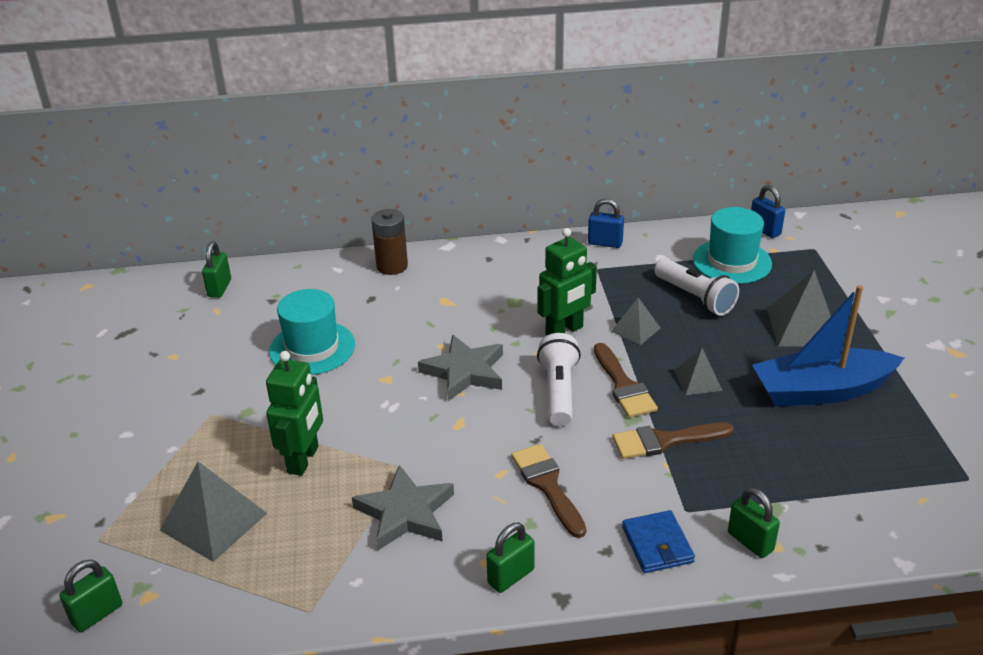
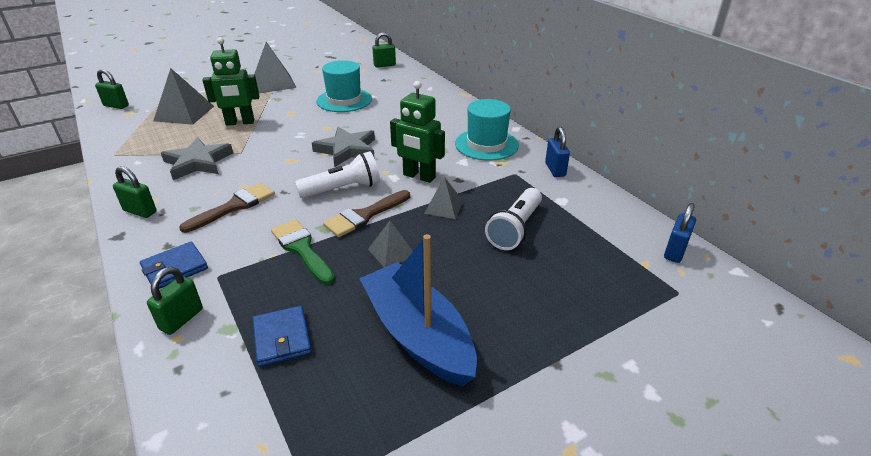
camera: 65 degrees right, 0 degrees up
brown battery [371,209,408,275] -> none
brown brush [612,422,734,459] -> green brush [271,219,335,285]
turquoise hat [693,207,772,284] -> turquoise hat moved to [455,99,519,161]
grey pyramid [767,270,831,347] -> grey pyramid moved to [254,42,297,94]
none -> blue wallet [252,306,312,367]

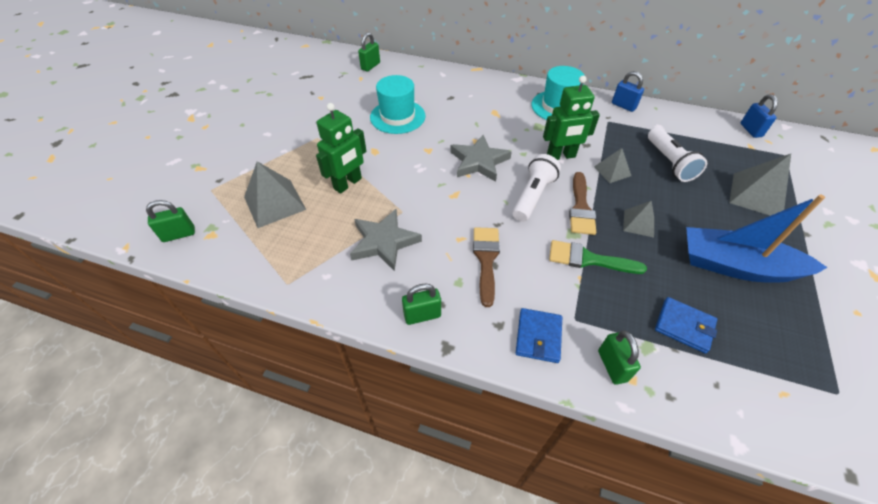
camera: 40 degrees left, 15 degrees up
grey pyramid [254,42,297,94] -> grey pyramid moved to [729,154,791,216]

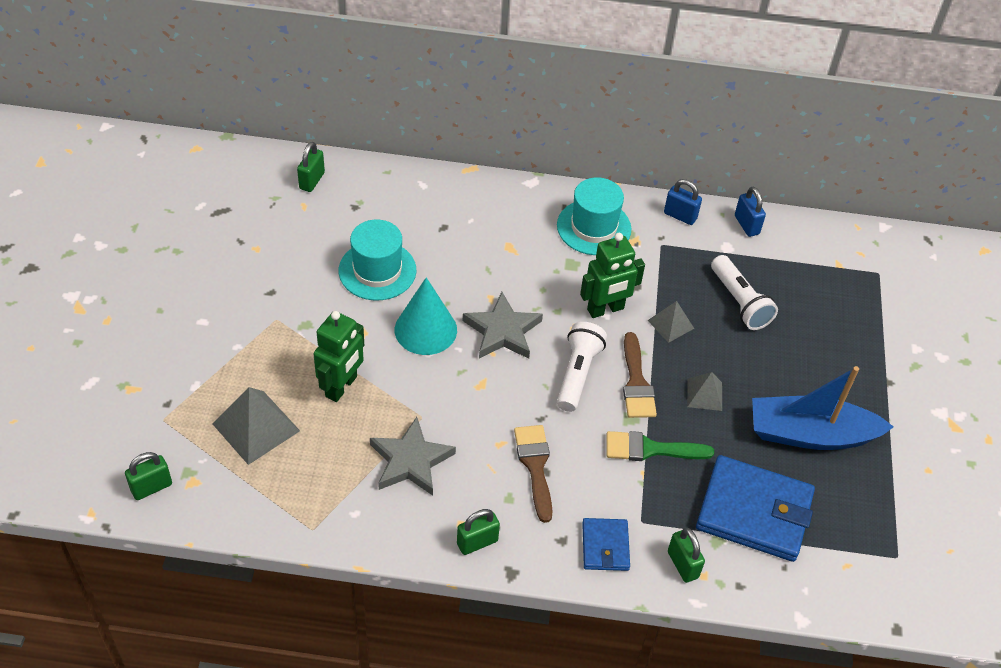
camera: 15 degrees left, 0 degrees up
blue wallet [655,297,717,354] -> blue wallet [696,455,815,562], size x1.93
grey pyramid [729,154,791,216] -> none
blue padlock [741,94,778,138] -> blue padlock moved to [735,187,766,237]
none -> turquoise cone [395,277,457,355]

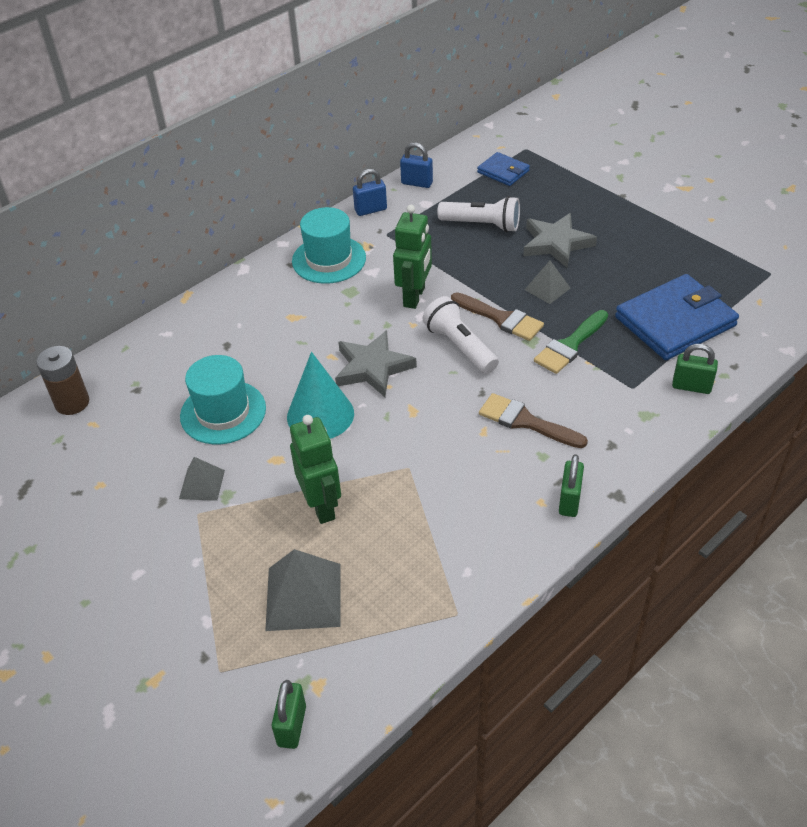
camera: 45 degrees left, 5 degrees down
green padlock [297,142,325,192] -> brown battery [36,346,89,415]
grey star [370,417,456,496] -> grey star moved to [523,213,597,267]
blue wallet [582,518,630,571] -> blue wallet moved to [477,152,530,186]
grey pyramid [647,301,694,343] -> grey pyramid moved to [179,457,225,501]
blue boat [752,366,894,450] -> none

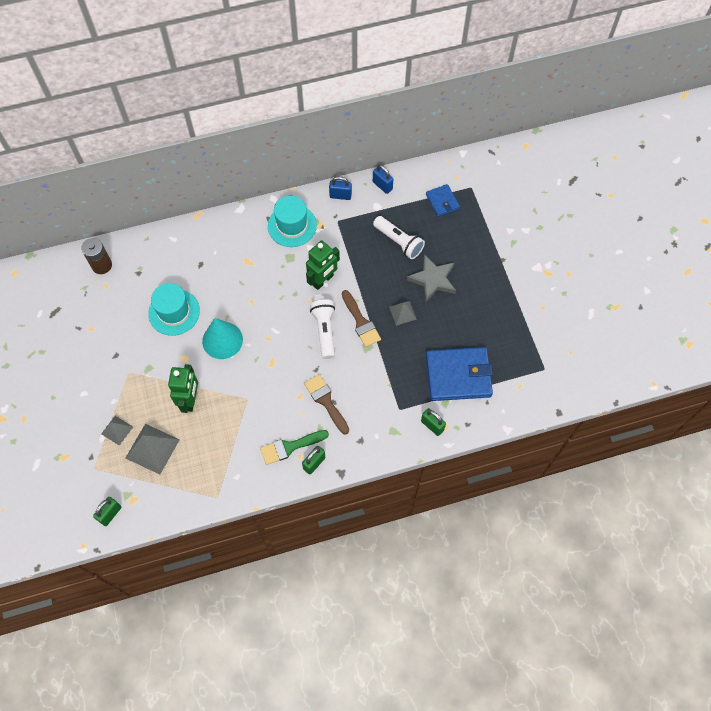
camera: 25 degrees right, 20 degrees up
grey pyramid [179,457,225,501] -> grey pyramid moved to [101,416,133,446]
grey star [335,330,417,397] -> none
green brush [534,310,608,374] -> green brush moved to [260,430,329,465]

